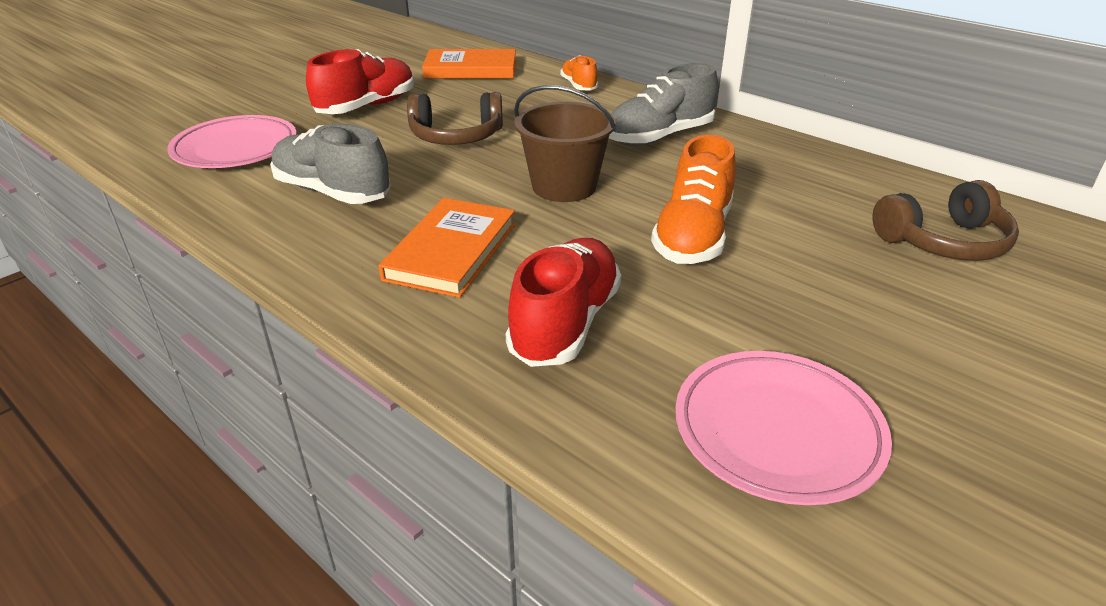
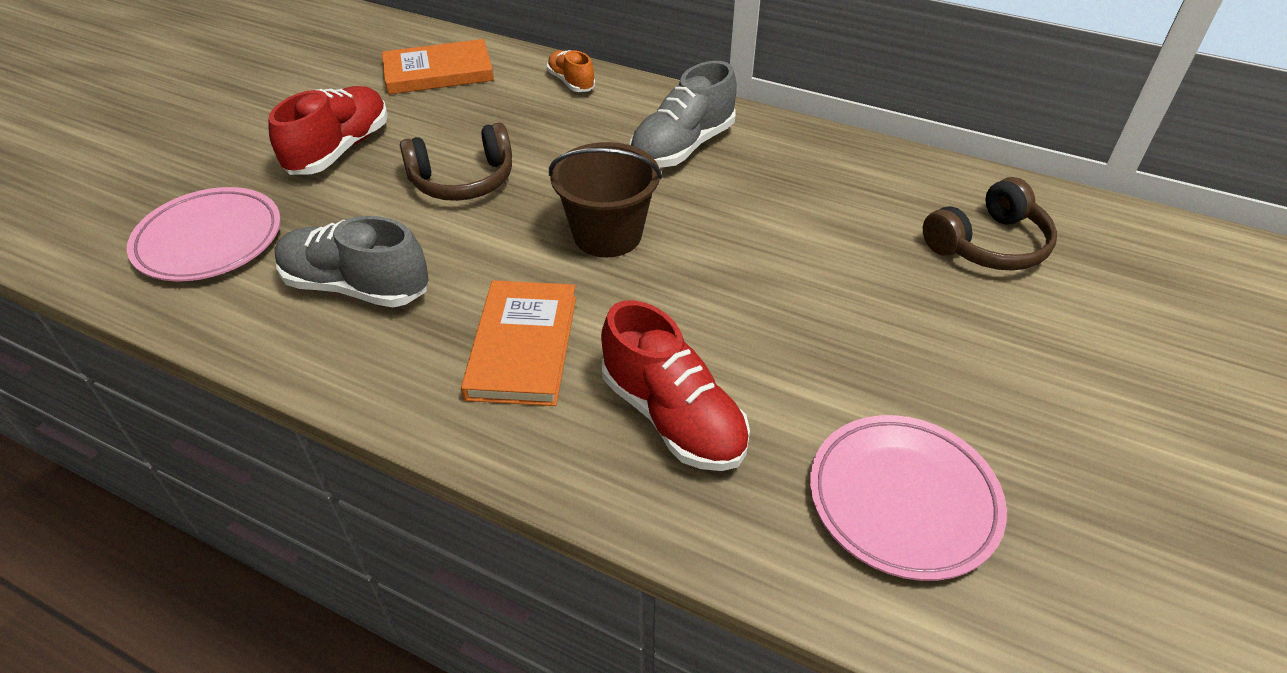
camera: 15 degrees left, 10 degrees up
red shoe [505,238,621,367] -> red shoe turned 135 degrees clockwise [601,300,750,471]
orange shoe [651,135,736,264] -> none

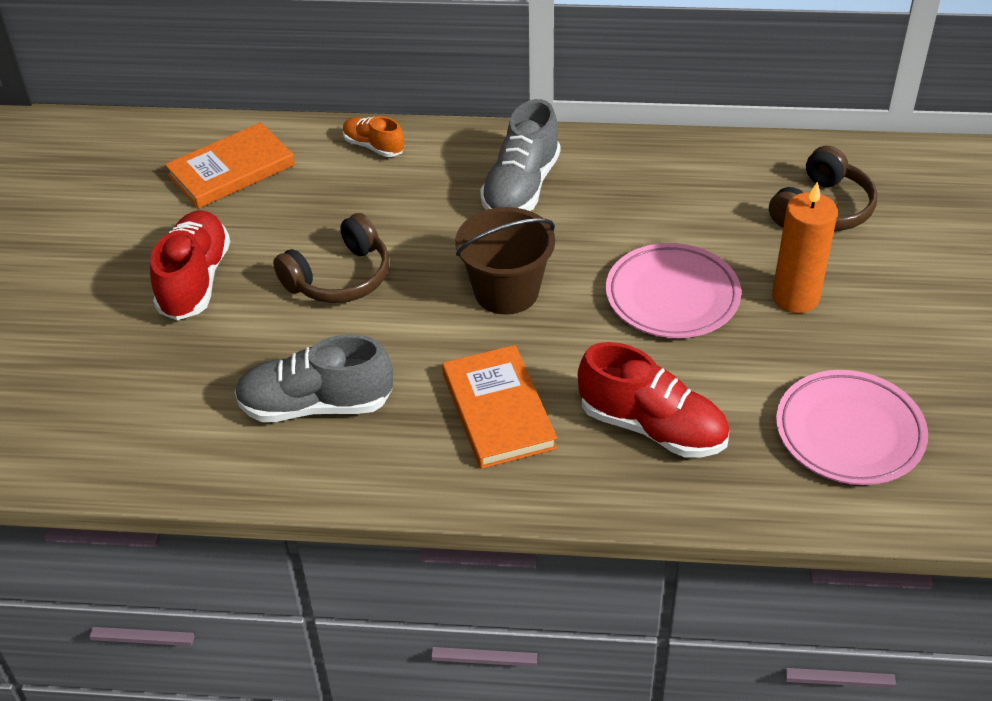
camera: 20 degrees left, 0 degrees up
pink plate [127,187,281,282] -> pink plate moved to [606,243,741,338]
none -> orange candle [772,182,838,313]

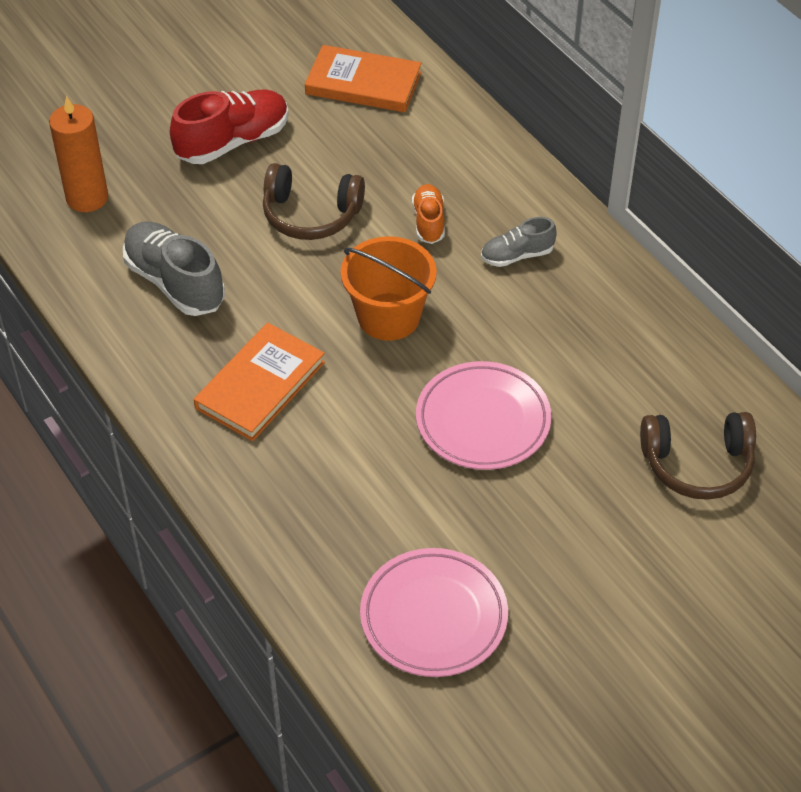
camera: 50 degrees right, 5 degrees up
orange shoe [343,116,404,157] -> orange shoe moved to [412,184,445,244]
brown bucket [455,207,555,315] -> orange bucket [341,236,437,341]
grey shoe [480,99,560,211] -> grey shoe [481,217,557,267], size x0.57
red shoe [578,342,729,457] -> none
orange candle [772,182,838,313] -> orange candle moved to [49,96,108,212]

